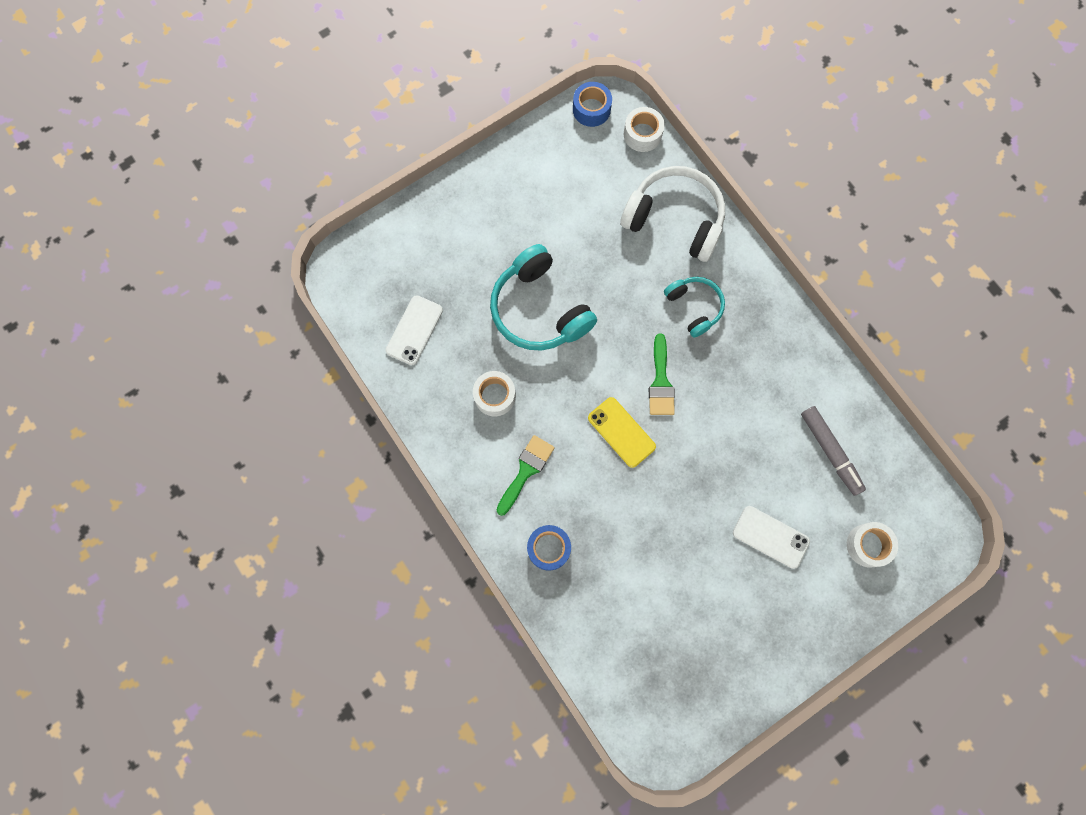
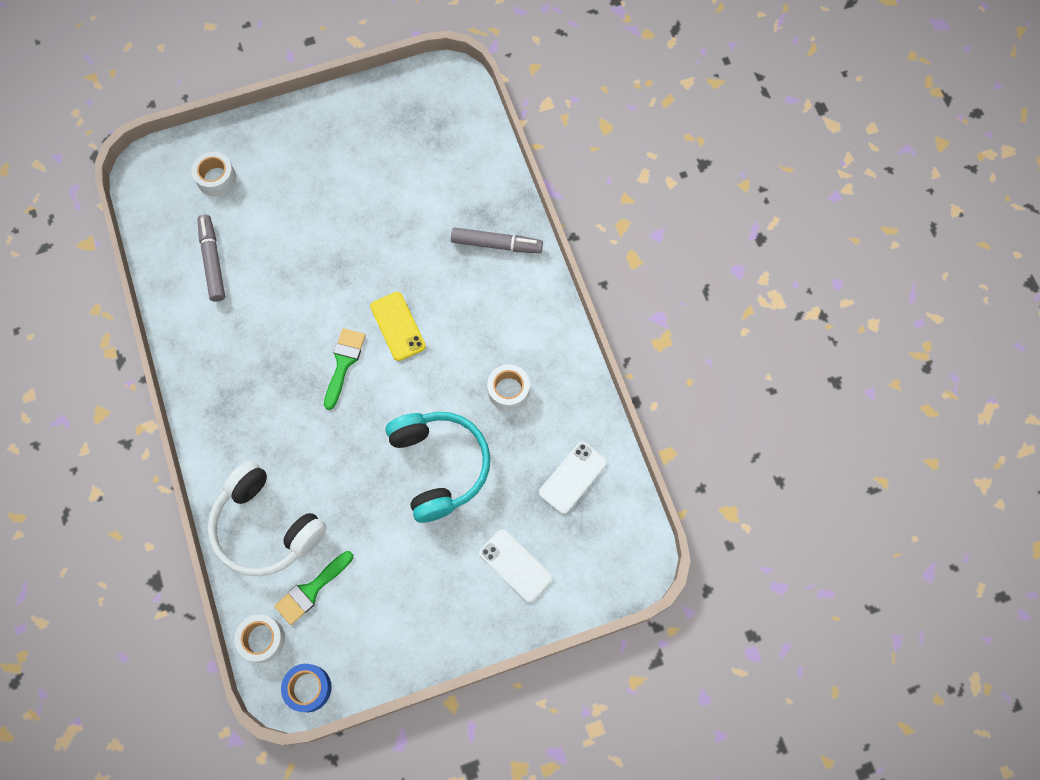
camera: 165 degrees left, 5 degrees down
green brush [497,435,555,516] -> green brush moved to [274,551,353,625]
blue tape [527,525,571,571] -> grey marker [451,227,543,253]
turquoise headphones [664,277,725,338] -> none
white phone [733,506,810,569] -> white phone moved to [479,529,553,602]

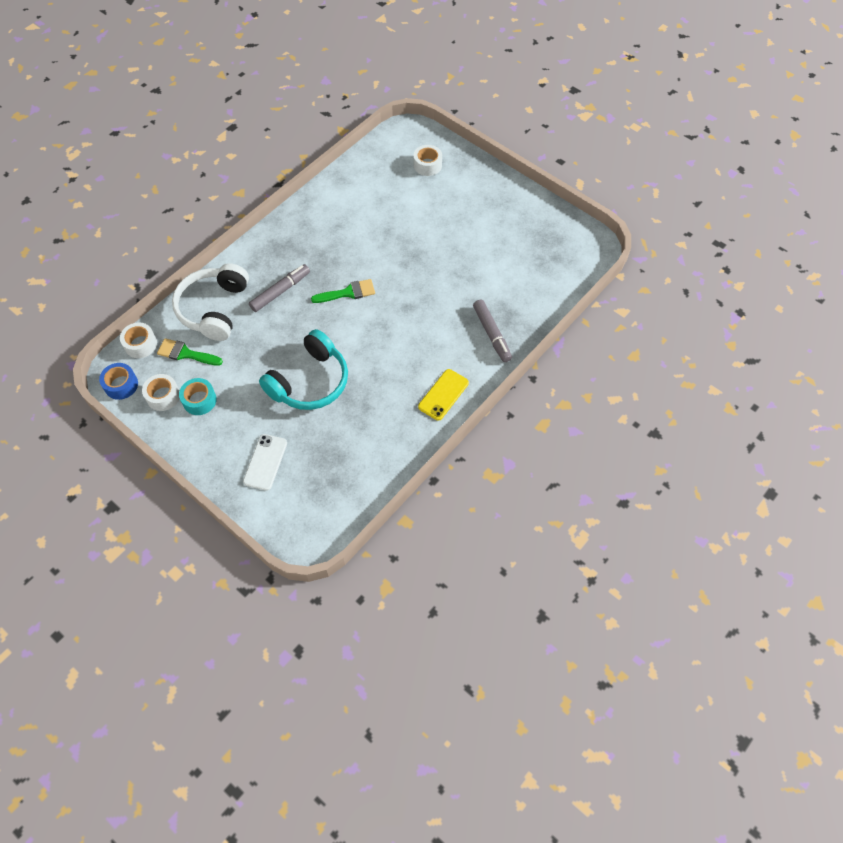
camera: 60 degrees right, 10 degrees down
grey marker [197,215,225,302] -> grey marker moved to [249,264,310,312]
yellow phone [370,292,426,361] -> yellow phone moved to [418,369,469,421]
white tape [487,364,530,411] -> white tape moved to [142,374,180,411]
white phone [539,442,607,514] -> none
none -> turquoise tape [179,378,217,415]

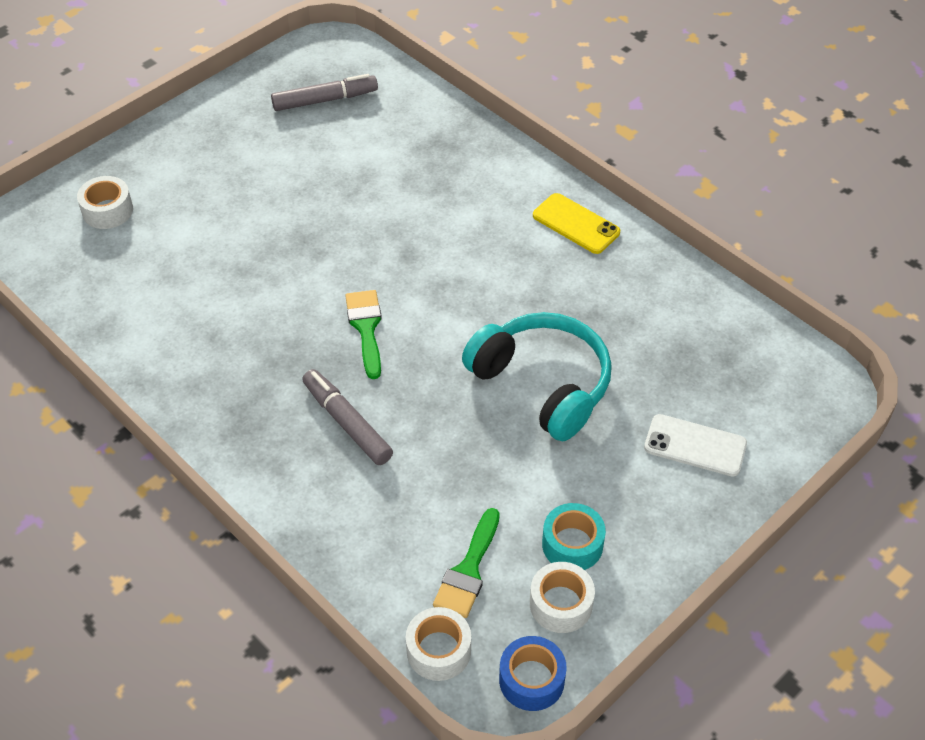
camera: 85 degrees left, 10 degrees down
white headphones [172,263,249,341] -> none
grey marker [473,300,512,362] -> grey marker moved to [271,74,378,111]

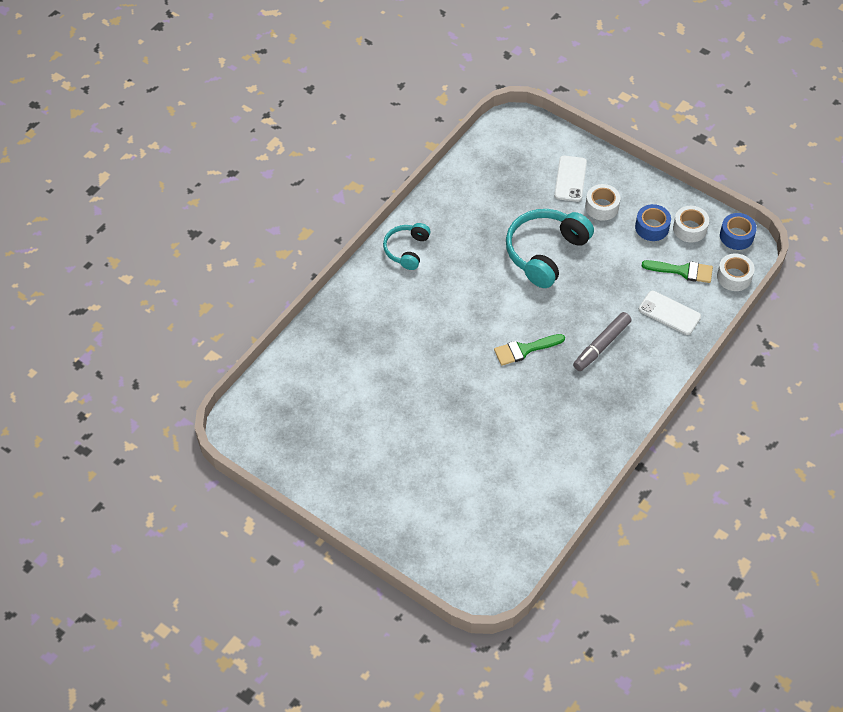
camera: 100 degrees left, 5 degrees up
white tape [77,176,133,229] -> white tape moved to [585,184,620,221]
grey marker [271,74,378,111] -> none
yellow phone [533,193,620,254] -> turquoise headphones [383,223,430,270]
turquoise tape [542,503,606,570] -> blue tape [635,204,671,241]
none -> white phone [639,291,701,335]

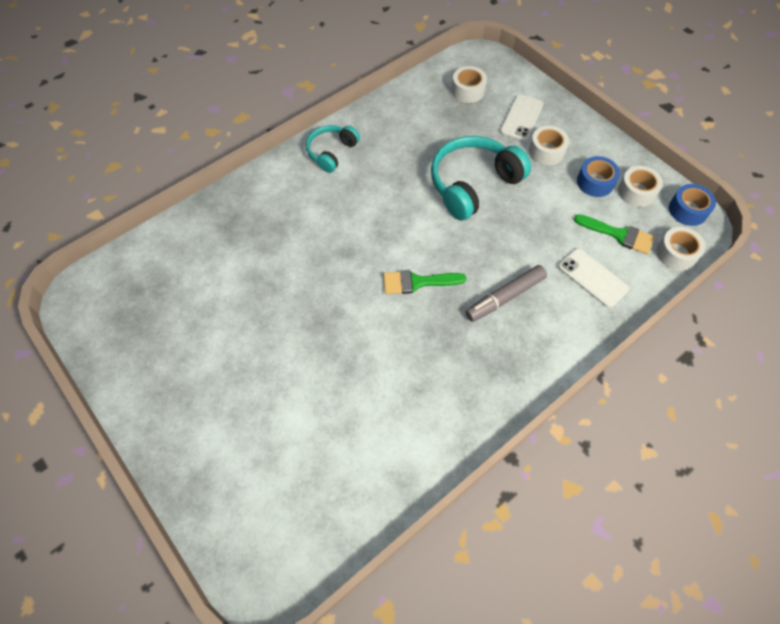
camera: 15 degrees right, 5 degrees up
none -> white tape [451,66,487,103]

